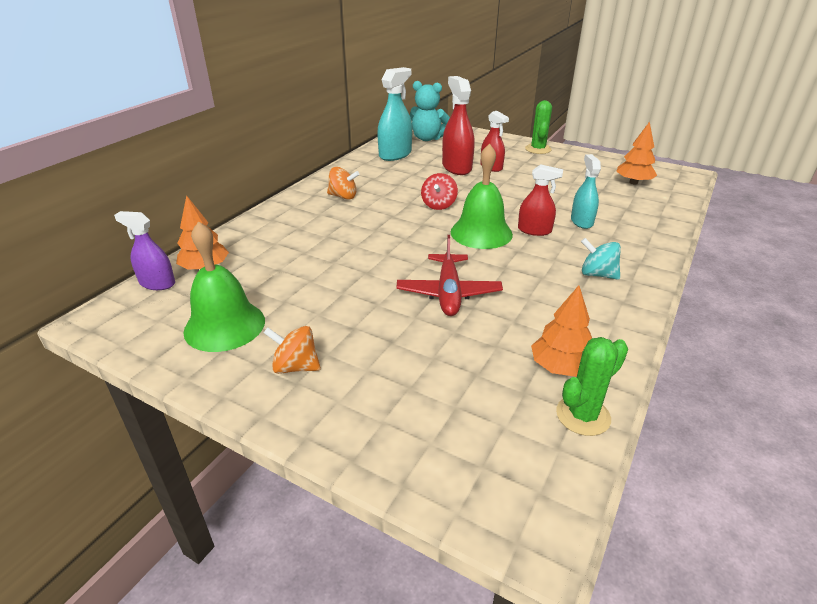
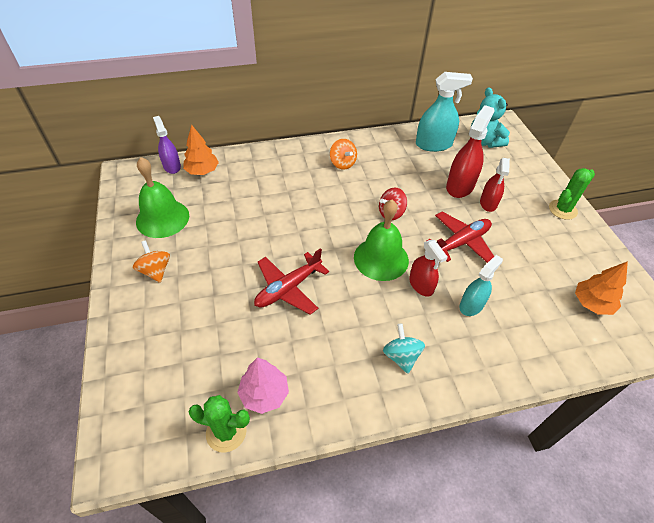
camera: 45 degrees right, 15 degrees up
orange tree [531,285,592,377] -> pink tree [237,357,289,414]
none -> red plane [427,212,494,263]

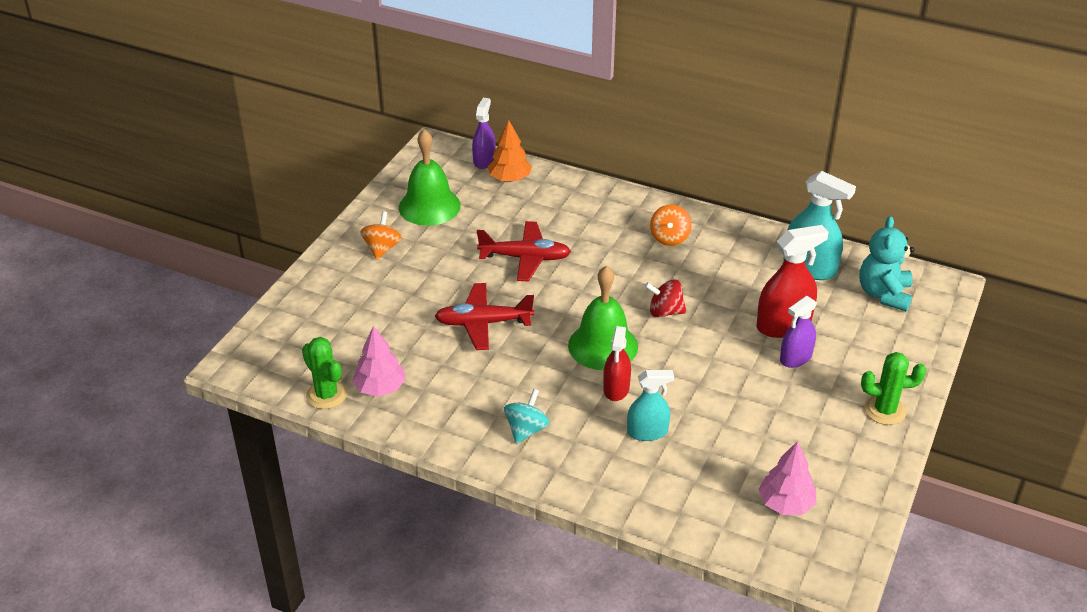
camera: 40 degrees right, 10 degrees down
red plane [427,212,494,263] -> red plane moved to [477,221,571,282]
red spray bottle [480,158,510,212] -> purple spray bottle [780,296,817,368]
orange tree [575,261,628,315] -> pink tree [758,441,816,515]

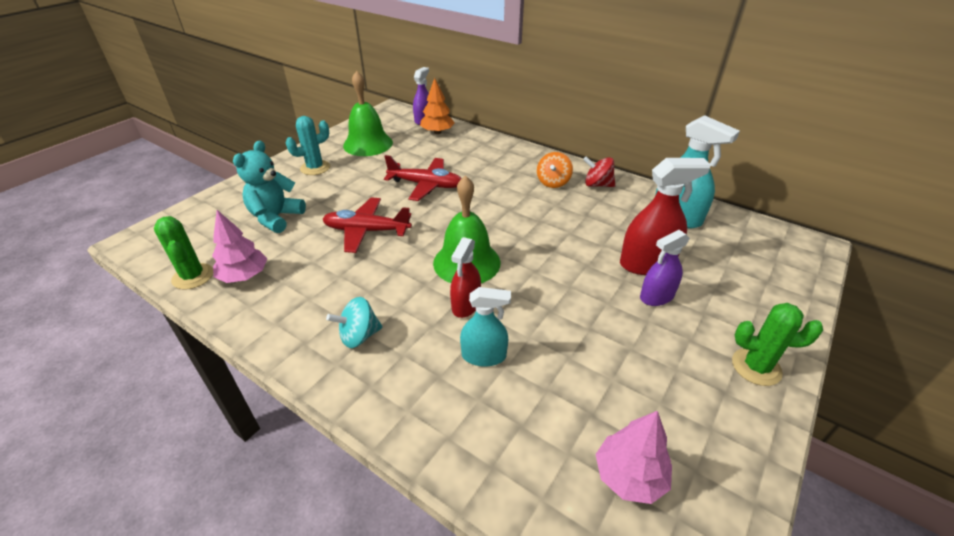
camera: 10 degrees right, 0 degrees up
orange spinning top [360,211,402,260] -> turquoise cactus [285,116,330,175]
turquoise spinning top [504,389,550,444] -> turquoise spinning top turned 150 degrees counterclockwise [326,297,383,348]
red spinning top [645,279,687,317] -> red spinning top moved to [583,156,615,187]
turquoise teddy bear [859,216,914,311] -> turquoise teddy bear moved to [233,141,306,233]

